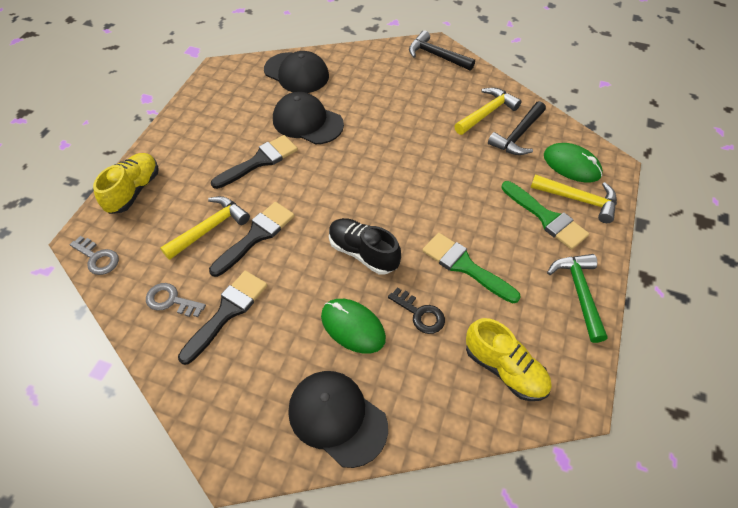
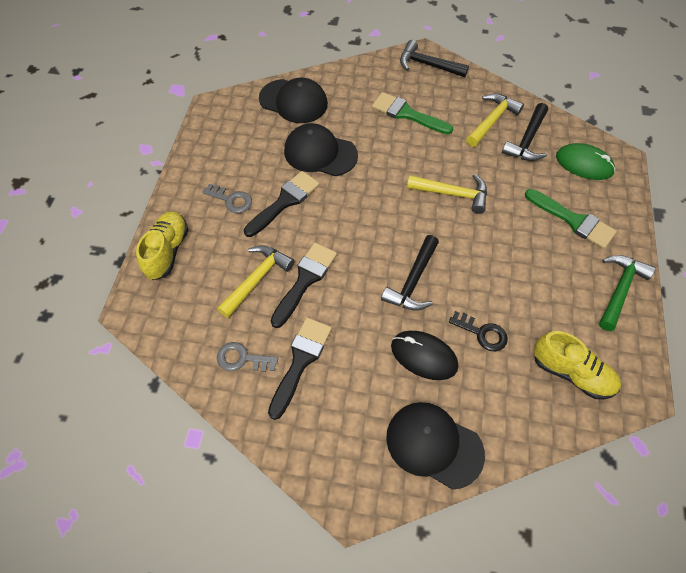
camera: 10 degrees left, 5 degrees up
grey key [70,236,119,275] -> grey key moved to [202,184,252,213]
green mouse [321,299,386,354] -> black mouse [391,331,458,380]
black shoe [329,218,401,275] -> black hammer [381,235,439,311]
green brush [422,233,521,303] -> green brush moved to [372,92,453,134]
yellow hammer [530,174,617,223] -> yellow hammer moved to [407,174,487,214]
green hammer [547,254,608,343] -> green hammer turned 45 degrees clockwise [599,255,656,331]

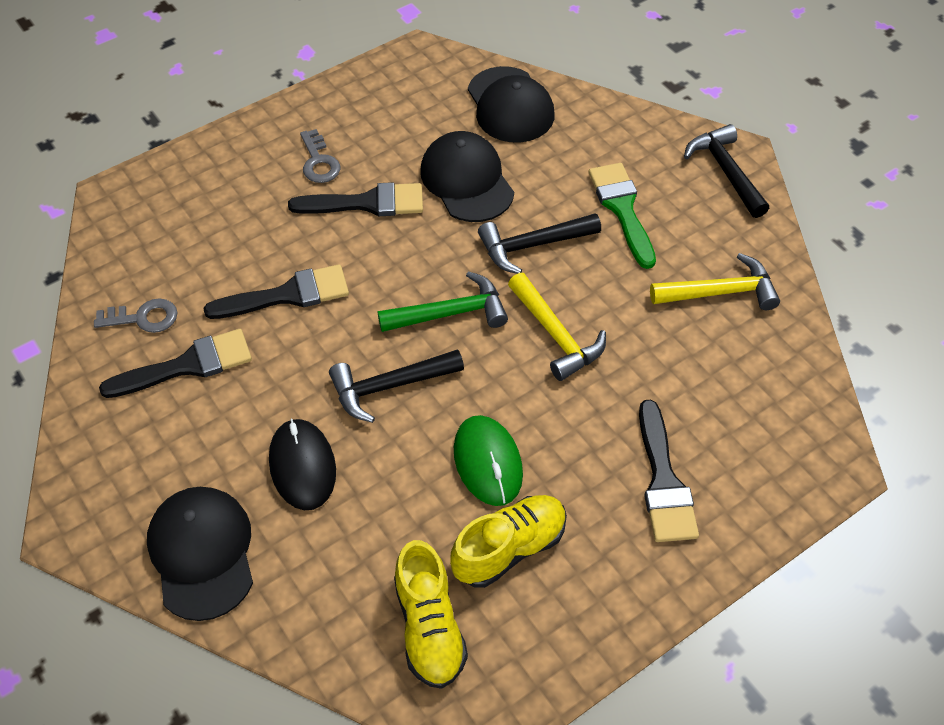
camera: 45 degrees right, 5 degrees down
yellow shoe [136,211,188,280] -> yellow shoe moved to [450,495,567,588]
yellow hammer [217,245,295,318] -> none
grey key [217,342,278,372] -> grey key turned 120 degrees clockwise [94,298,178,333]
black key [449,311,508,351] -> none
black hammer [502,103,548,161] -> black hammer moved to [478,213,601,274]
green brush [525,189,617,249] -> black brush [639,400,699,542]
green mouse [556,143,615,180] -> green mouse moved to [454,415,523,506]
green hammer [599,255,656,331] -> green hammer moved to [378,271,508,332]

